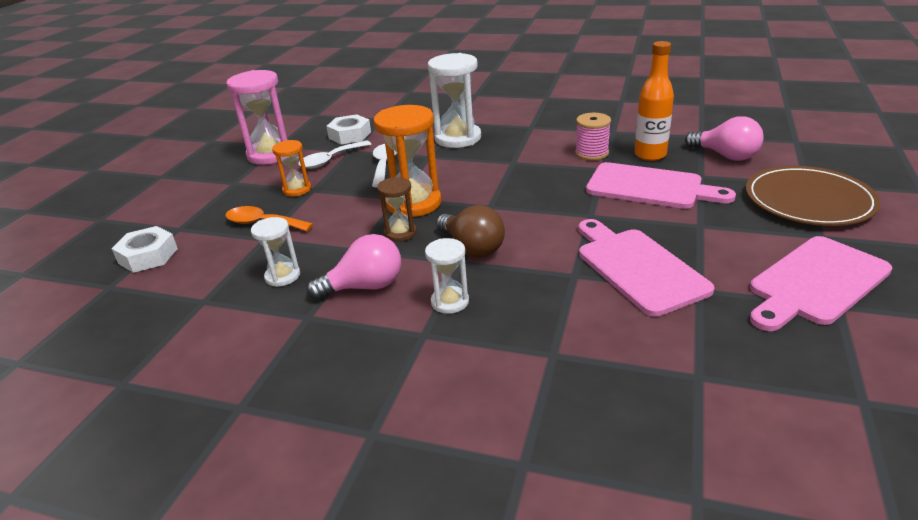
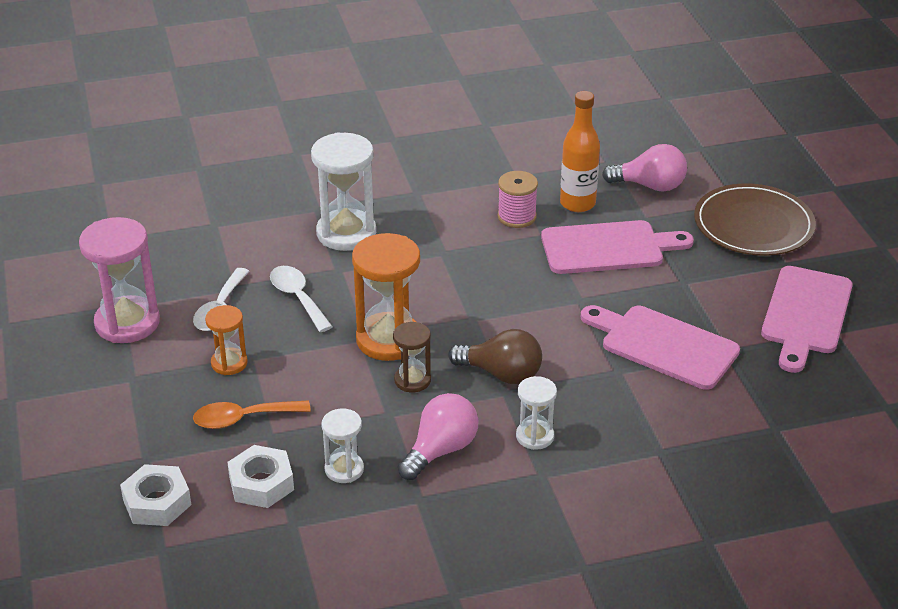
camera: 35 degrees left, 5 degrees up
white nut [326,114,371,144] -> white nut moved to [227,445,294,508]

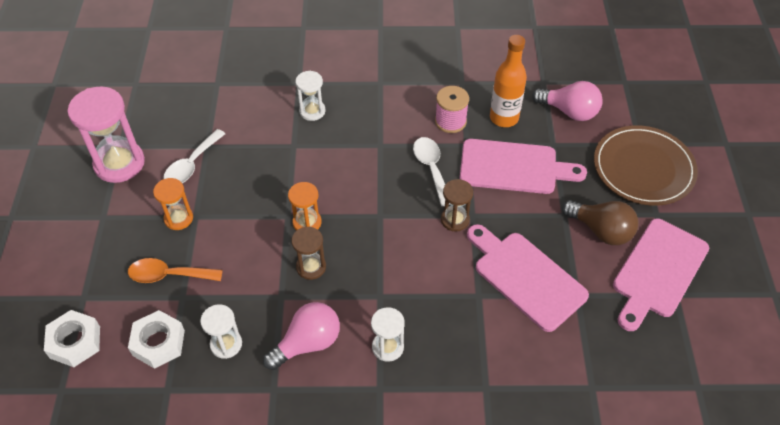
camera: 15 degrees right, 15 degrees up
white spoon [270,266,333,332] -> white spoon moved to [413,137,450,206]
white hourglass [311,132,376,251] -> white hourglass [295,71,325,121], size x0.55
orange hourglass [352,233,420,361] -> orange hourglass [288,182,322,231], size x0.55
brown light bulb [448,329,542,384] -> brown light bulb moved to [562,200,638,245]
none -> brown hourglass [441,179,473,232]

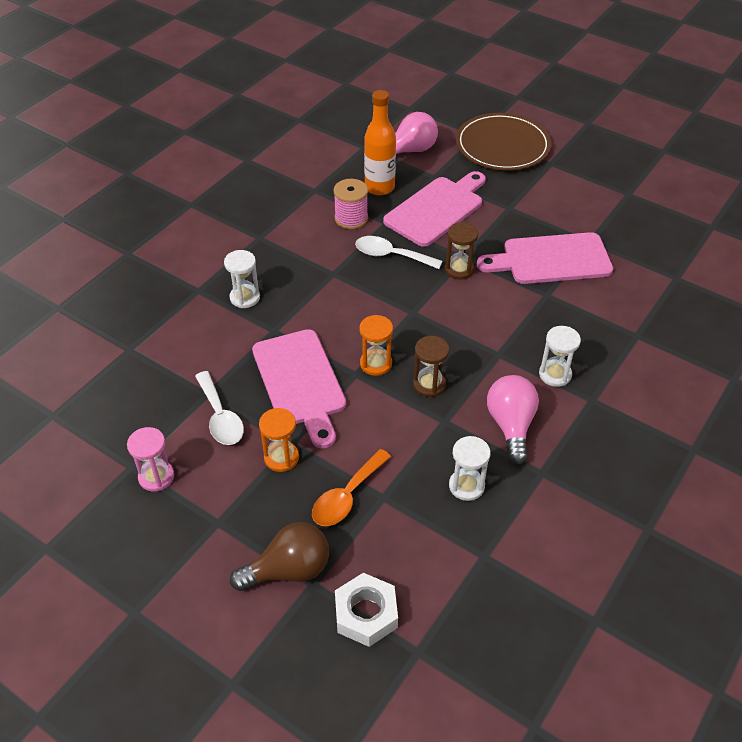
camera: 55 degrees left, 5 degrees down
pink hourglass [68,86,145,183] -> pink hourglass [127,427,174,492], size x0.55
white nut [128,310,185,369] -> none
brown light bulb [562,200,638,245] -> brown light bulb moved to [230,522,329,591]
pink cutting board [613,219,709,331] -> pink cutting board moved to [252,329,346,448]

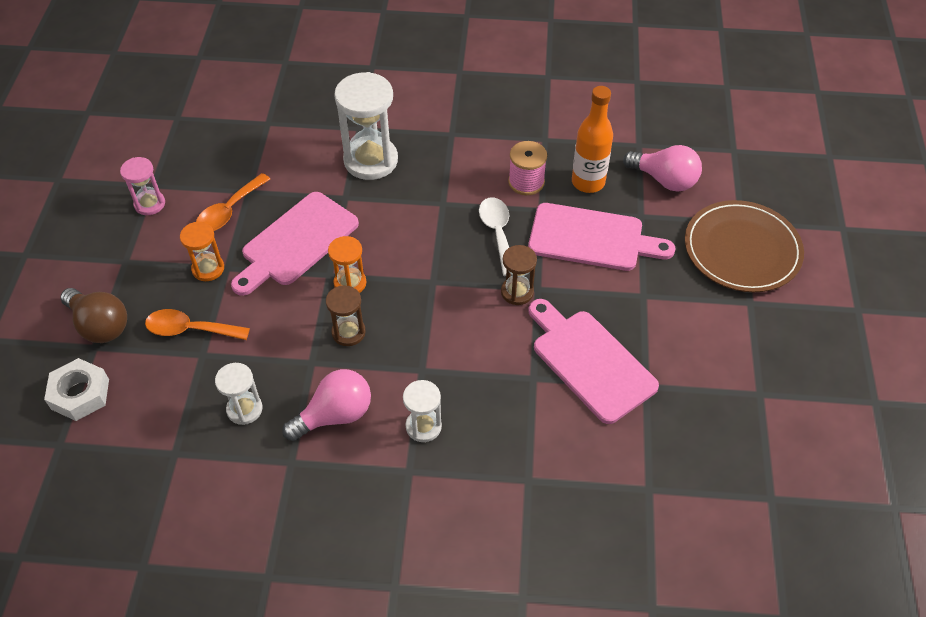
camera: 60 degrees right, 5 degrees up
white spoon [195,371,244,445] -> orange spoon [196,173,270,231]
white hourglass [224,250,260,308] -> white hourglass [334,72,398,180], size x1.83

